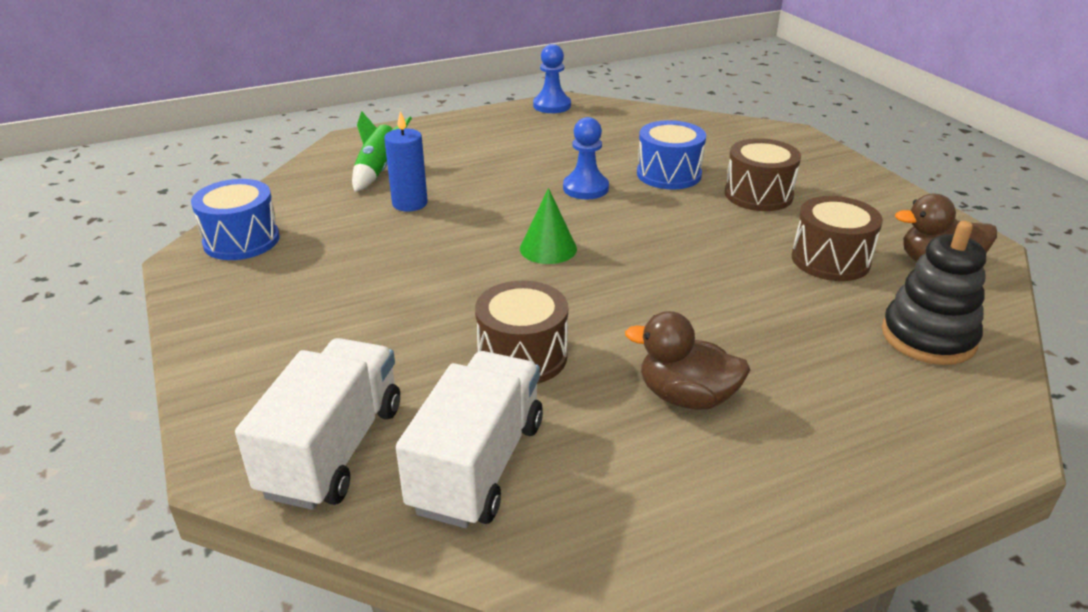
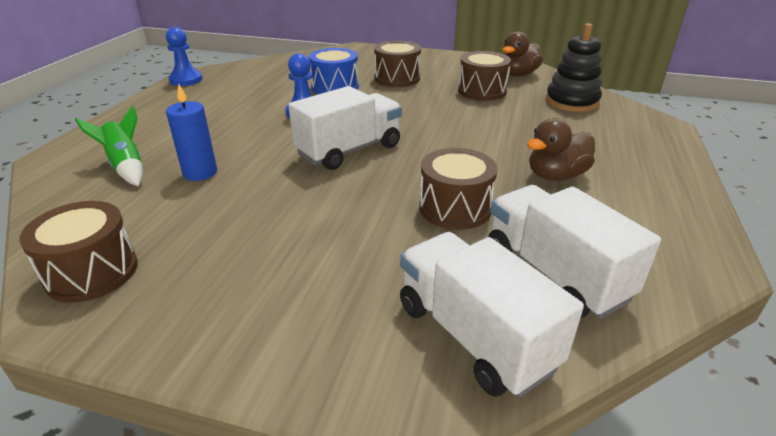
camera: 50 degrees left, 0 degrees up
blue drum [191,179,279,260] -> brown drum [19,201,138,303]
green cone [520,188,577,264] -> white truck [289,86,402,170]

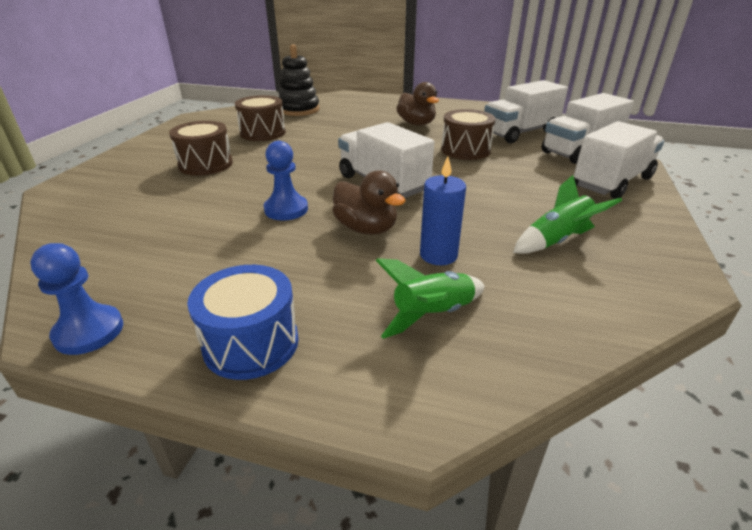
camera: 90 degrees left, 0 degrees up
brown drum [19,201,138,303] -> none
blue drum [309,48,359,94] -> blue drum moved to [187,265,299,380]
brown duck [502,31,543,76] -> brown duck moved to [332,170,406,235]
none -> green rocket [513,175,622,254]
none -> white truck [574,121,664,199]

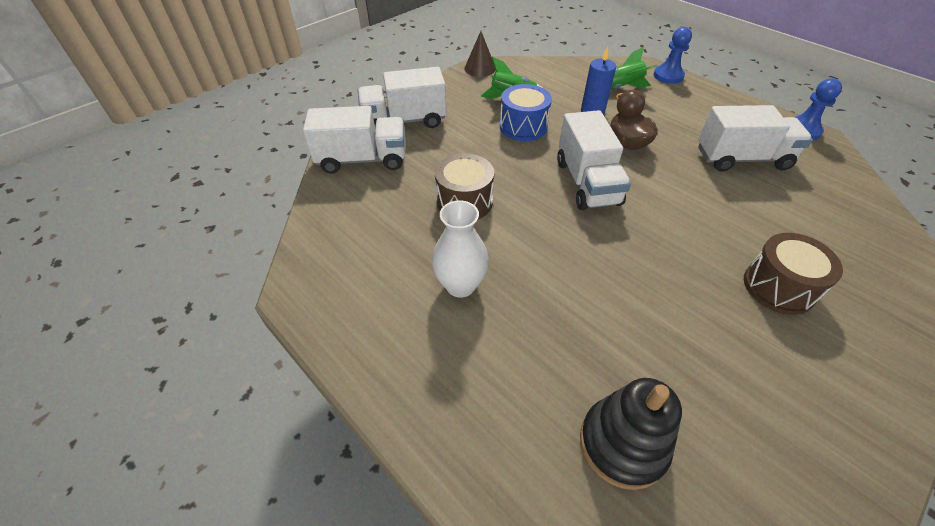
camera: 150 degrees left, 15 degrees up
blue drum [187,265,299,380] -> blue drum moved to [500,84,552,141]
brown drum [235,95,286,141] -> none
blue pawn [264,141,308,221] -> blue pawn moved to [654,27,692,84]
brown duck [396,82,439,125] -> white vase [432,200,489,298]
white truck [484,80,568,143] -> white truck moved to [698,105,813,172]
none -> brown cone [464,31,496,77]

